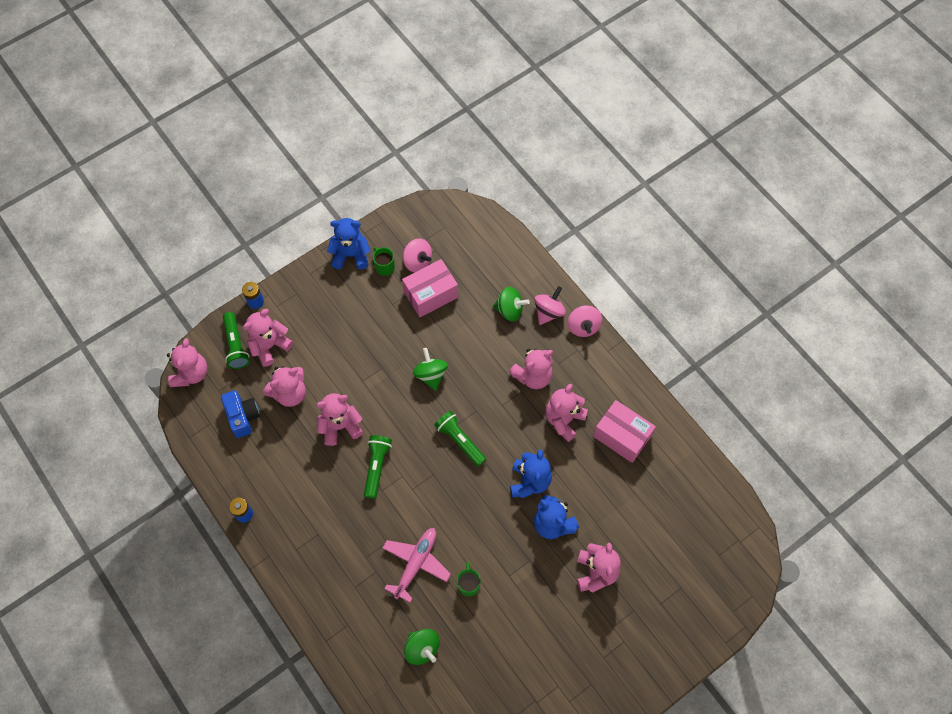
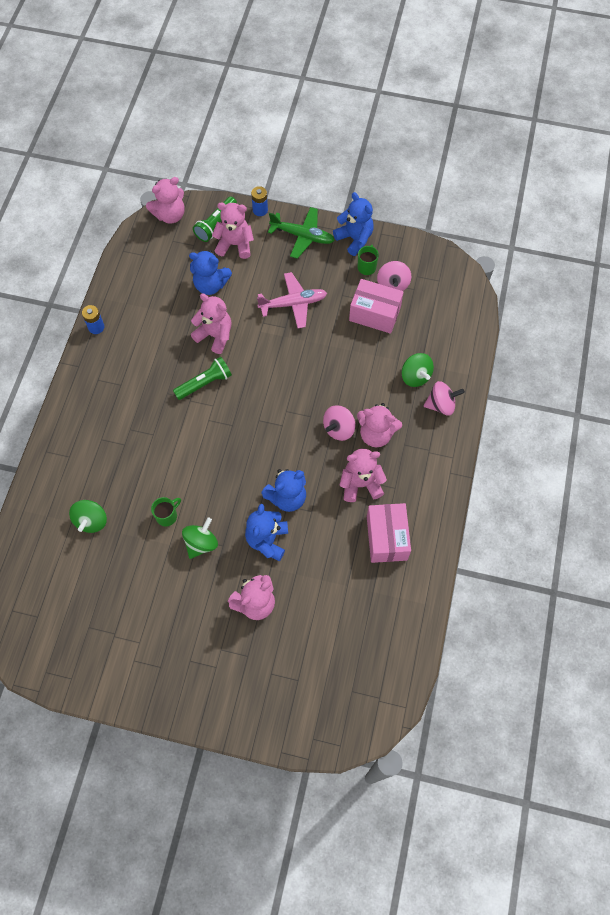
camera: 50 degrees right, 0 degrees up
blue camera [221,390,260,438] -> none
pink teddy bear [263,366,306,407] -> blue teddy bear [189,250,232,295]
pink plane [383,528,451,602] -> pink plane moved to [257,272,327,328]
green spinning top [413,348,448,391] -> green spinning top moved to [182,517,218,559]
green flashlight [434,411,486,466] -> none
pink spinning top [567,305,602,337] -> pink spinning top moved to [323,405,356,441]
none -> green plane [268,207,335,259]

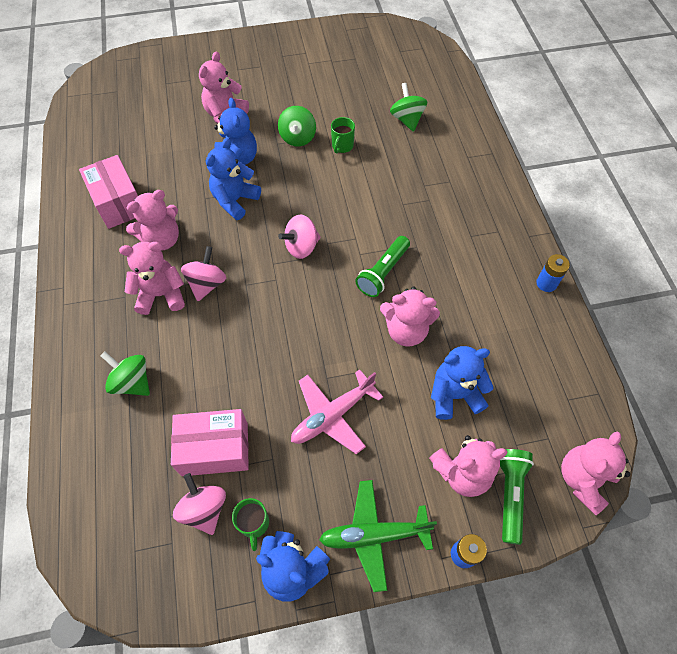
camera: 155 degrees right, 5 degrees down
pink spinning top [424,381,465,416] -> pink spinning top moved to [278,215,321,259]

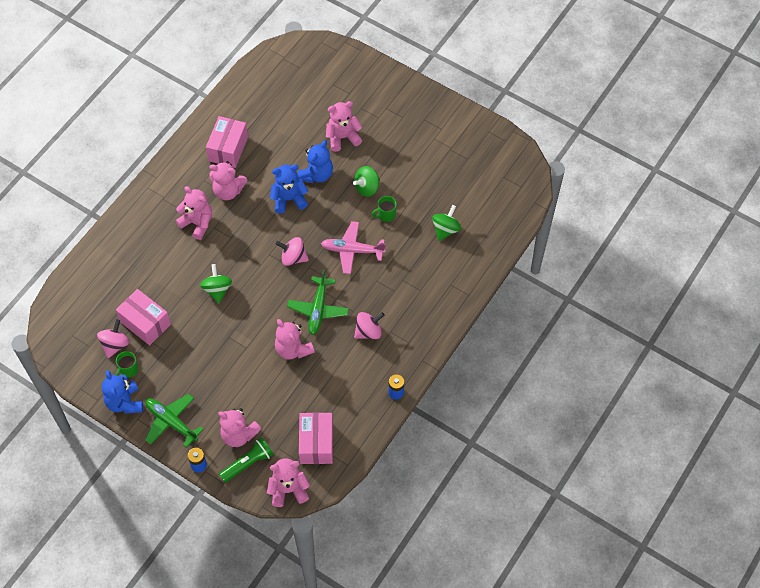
camera: 45 degrees right, 0 degrees up
green spinning top [100,352,150,396] -> green spinning top moved to [200,264,232,303]
pink spinning top [181,246,226,301] -> pink spinning top moved to [354,312,385,339]
pink plane [291,369,383,454] -> pink plane moved to [321,221,386,274]
green flashlight [355,236,410,297] -> green plane [287,270,349,335]
blue teddy bear [431,346,494,420] -> none
none -> pink box [299,412,333,464]

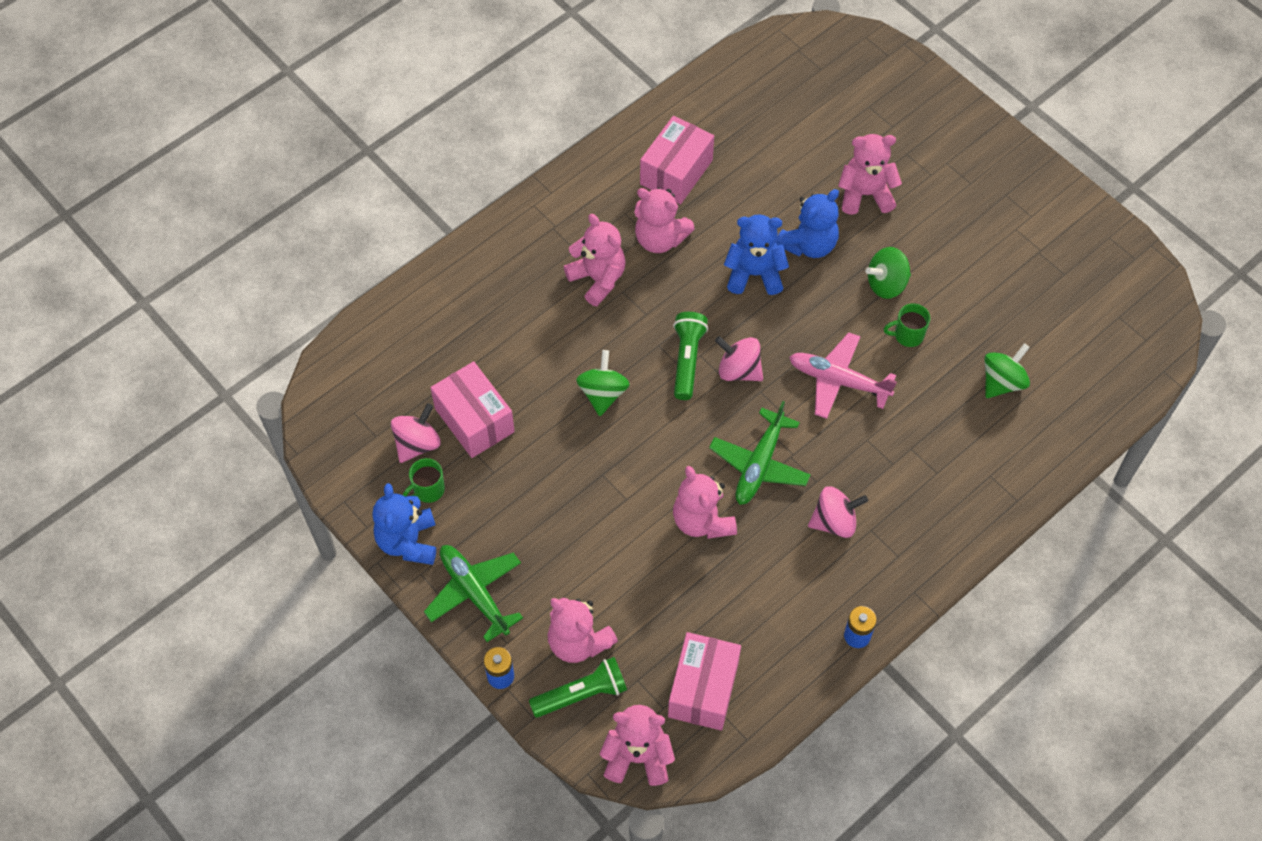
camera: 15 degrees right, 0 degrees up
none -> green flashlight [673,312,708,400]

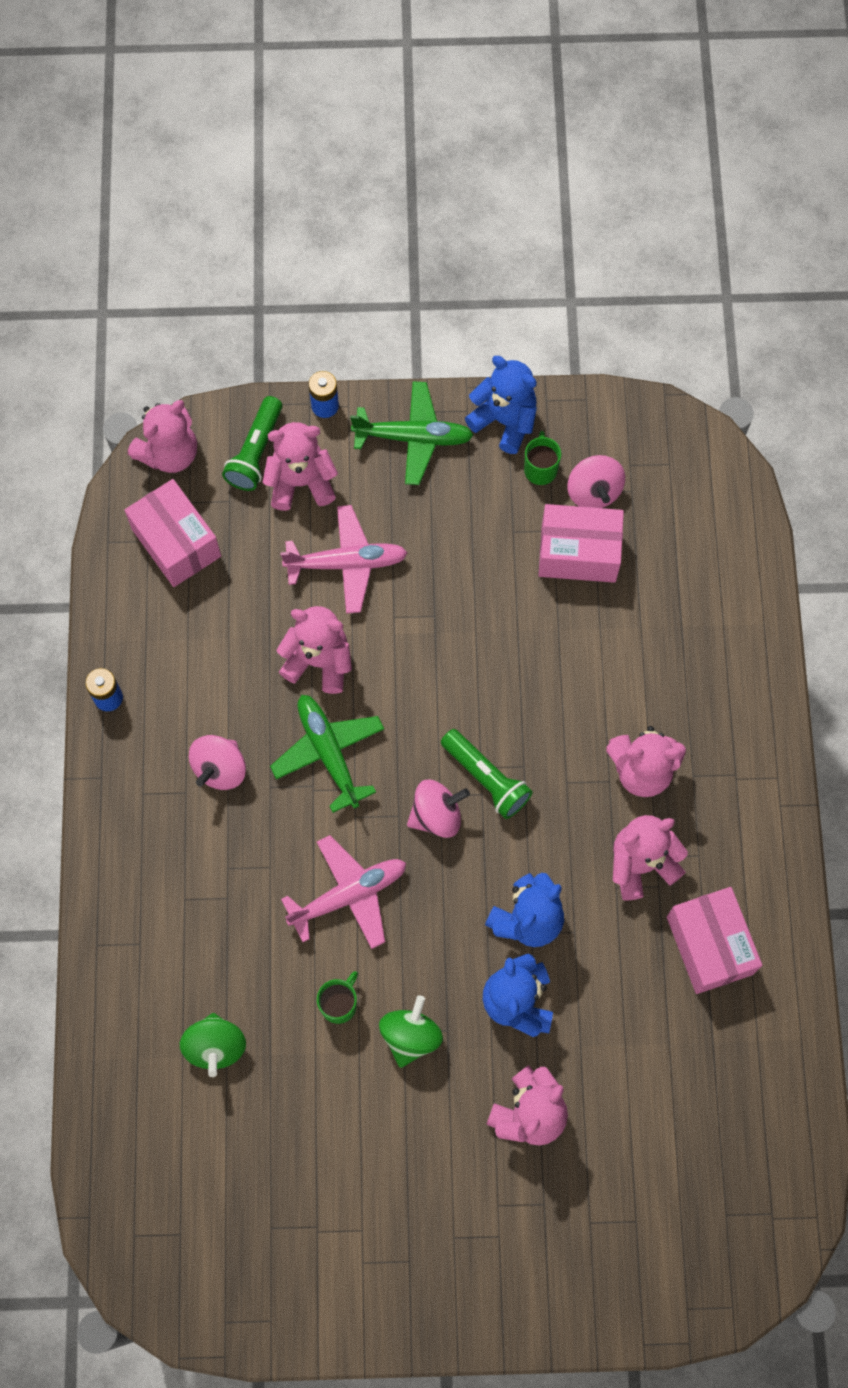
camera: 130 degrees right, 10 degrees up
green spinning top [576,350,630,416] -> none
none -> pink plane [281,505,407,614]

